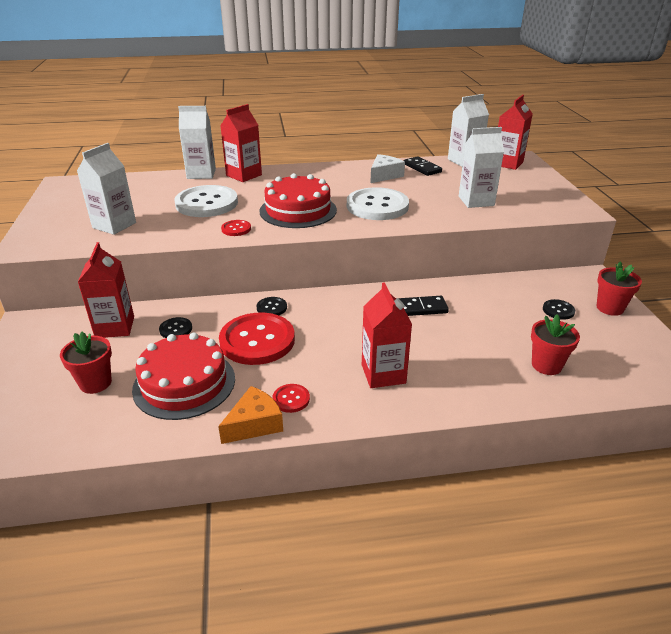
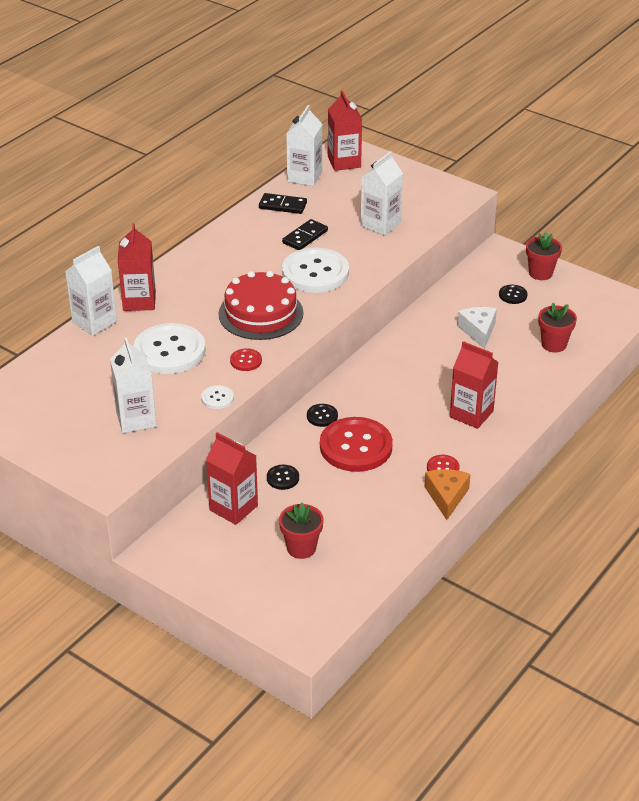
camera: 45 degrees left, 5 degrees up
red cake [132,332,235,420] -> none
white cheese [370,154,405,183] -> white cheese moved to [457,307,497,349]
black domino [398,296,449,316] -> black domino moved to [282,219,328,250]
none -> white button [201,385,234,409]

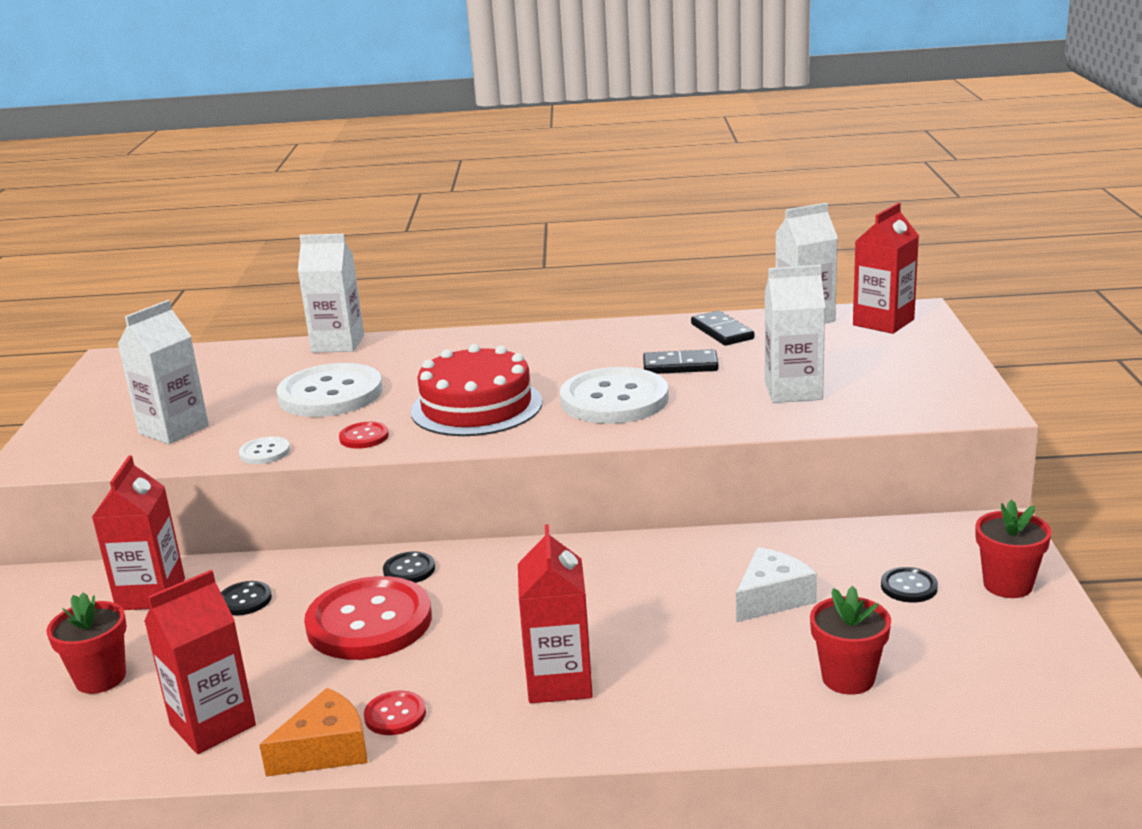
camera: 55 degrees right, 15 degrees down
red carton [118,223,156,311] -> red carton moved to [144,570,256,754]

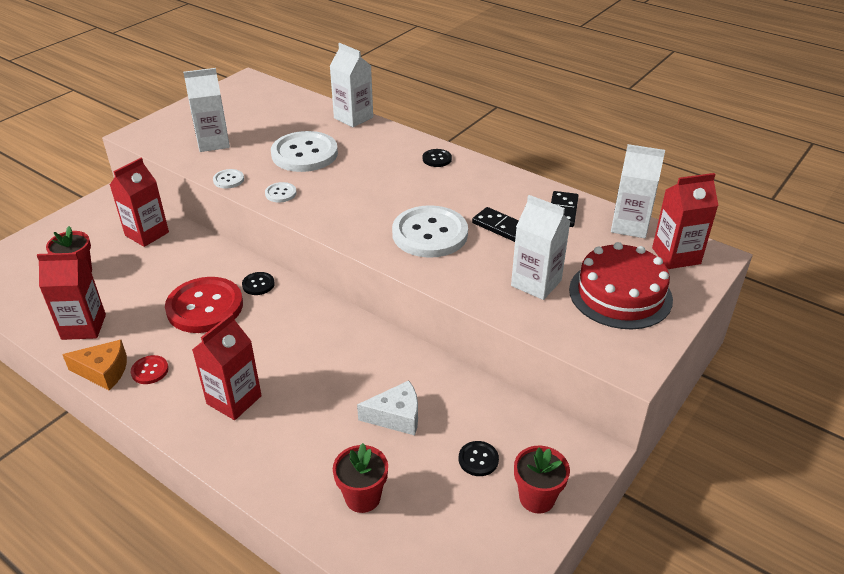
camera: 35 degrees right, 15 degrees up
black button [221,581,272,616] -> black button moved to [423,149,452,167]
red button [339,422,389,449] -> white button [265,182,297,202]
red cake [411,344,542,436] -> red cake moved to [569,242,673,329]

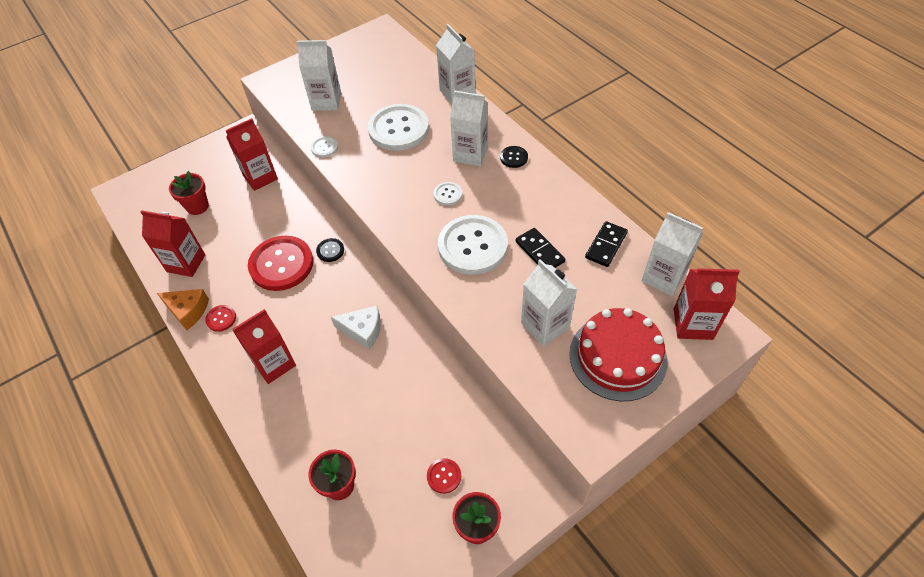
camera: 20 degrees right, 15 degrees up
white button [265,182,297,202] -> white button moved to [434,182,463,206]
white cheese [357,380,418,435] -> white cheese moved to [331,306,381,350]
black button [459,441,499,476] -> red button [427,458,461,494]
none -> white carton [450,90,488,166]

